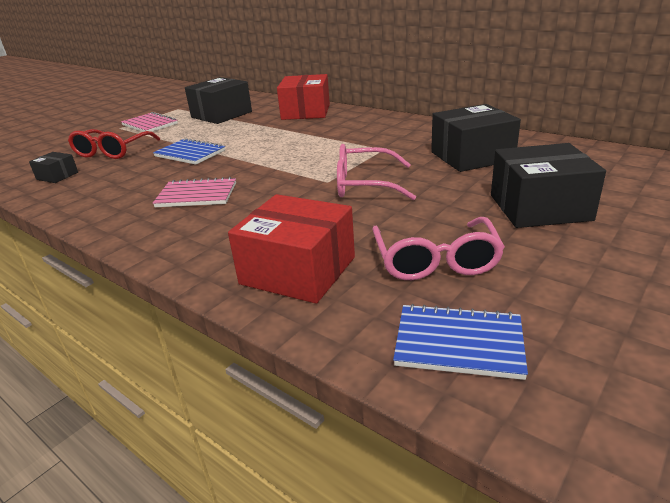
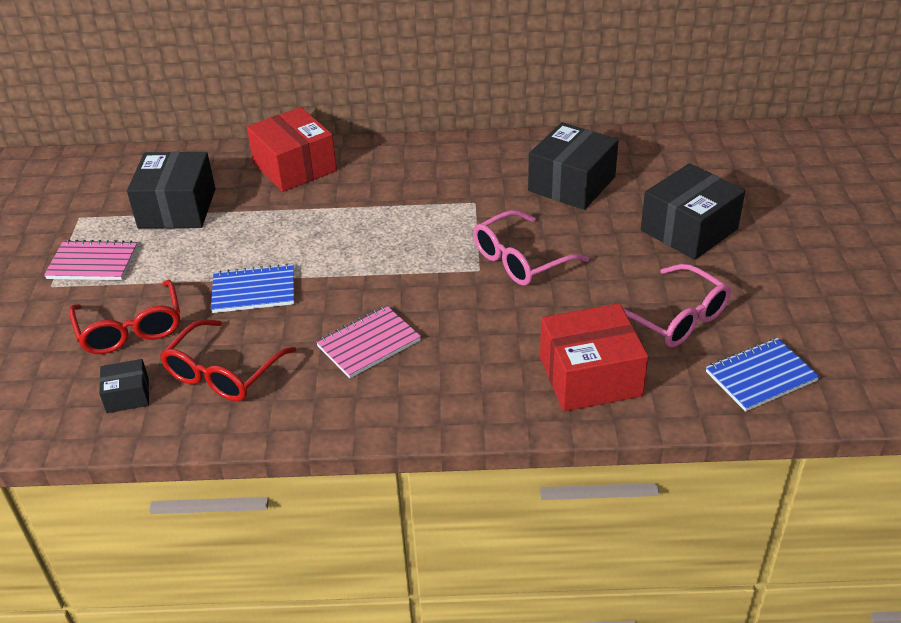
camera: 40 degrees left, 10 degrees up
none -> red glasses [160,319,296,401]

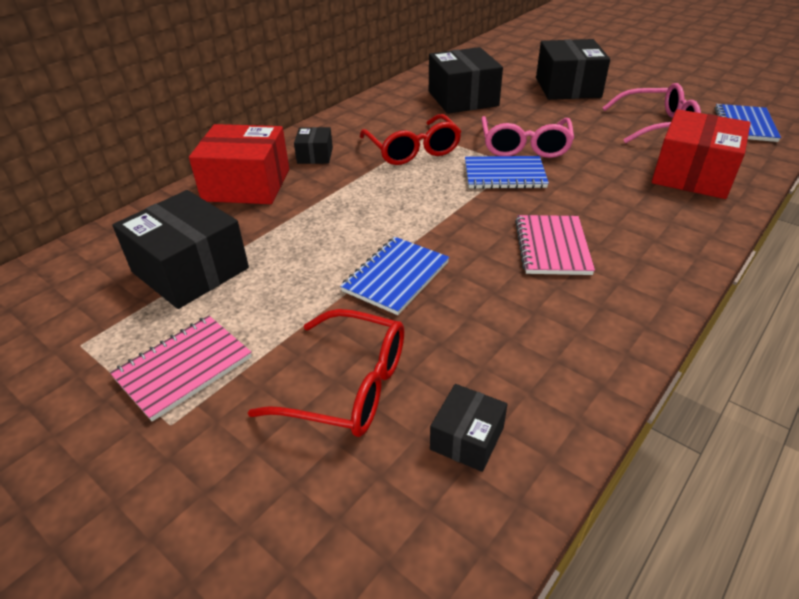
camera: 50 degrees left, 0 degrees up
red glasses [160,319,296,401] -> red glasses moved to [360,114,462,165]
none -> black box [294,127,333,164]
none -> blue notebook [465,156,549,189]

